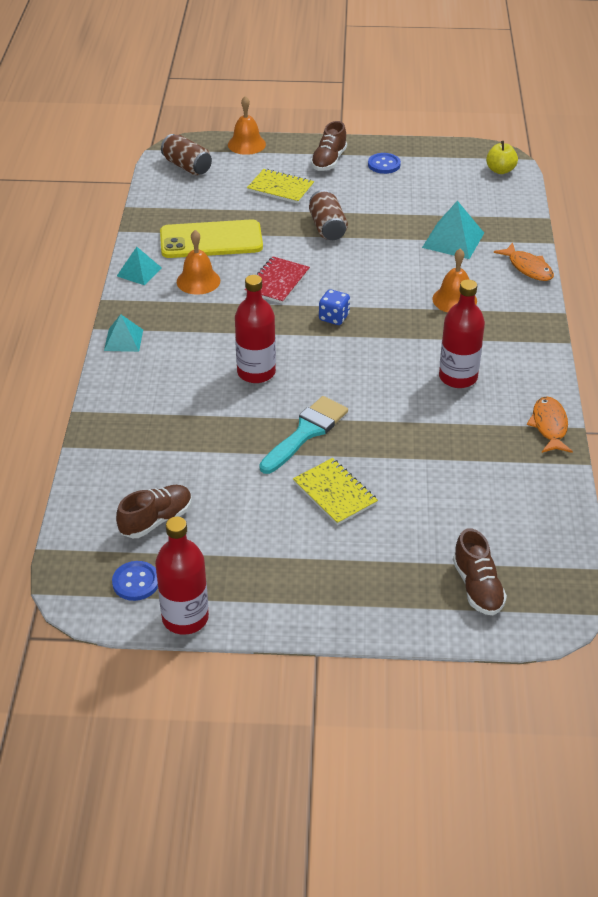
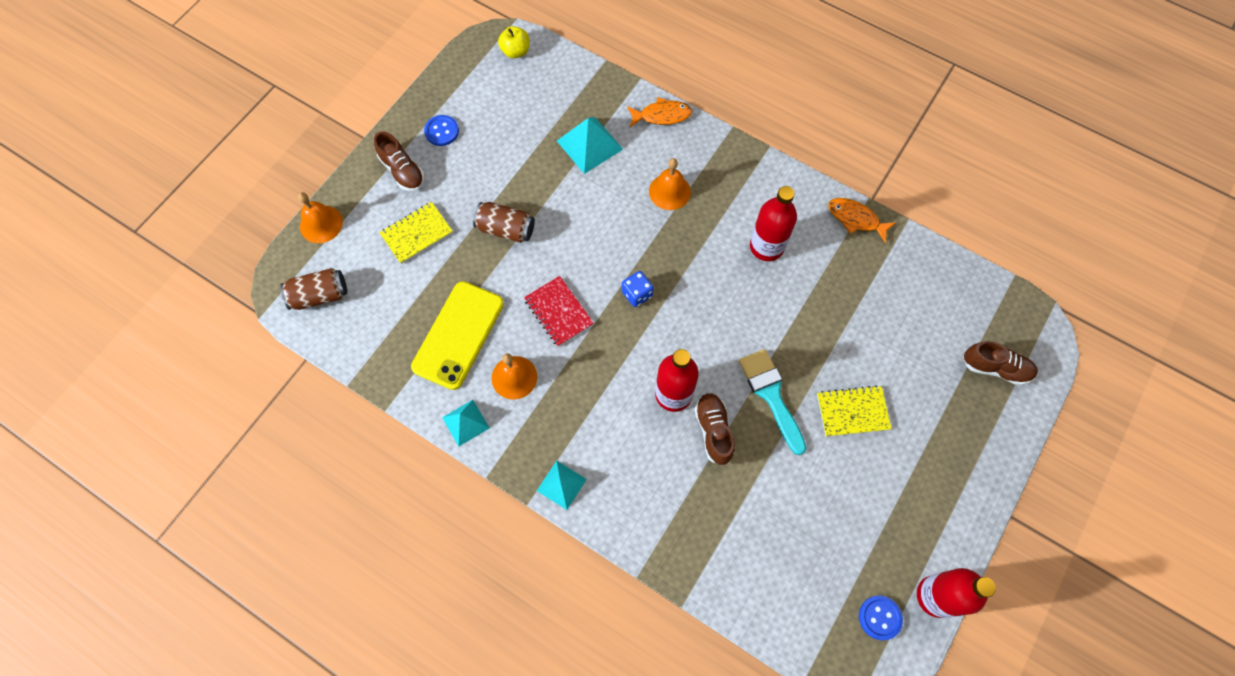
camera: 60 degrees left, 25 degrees up
brown shoe [116,485,192,538] -> brown shoe moved to [694,393,735,465]

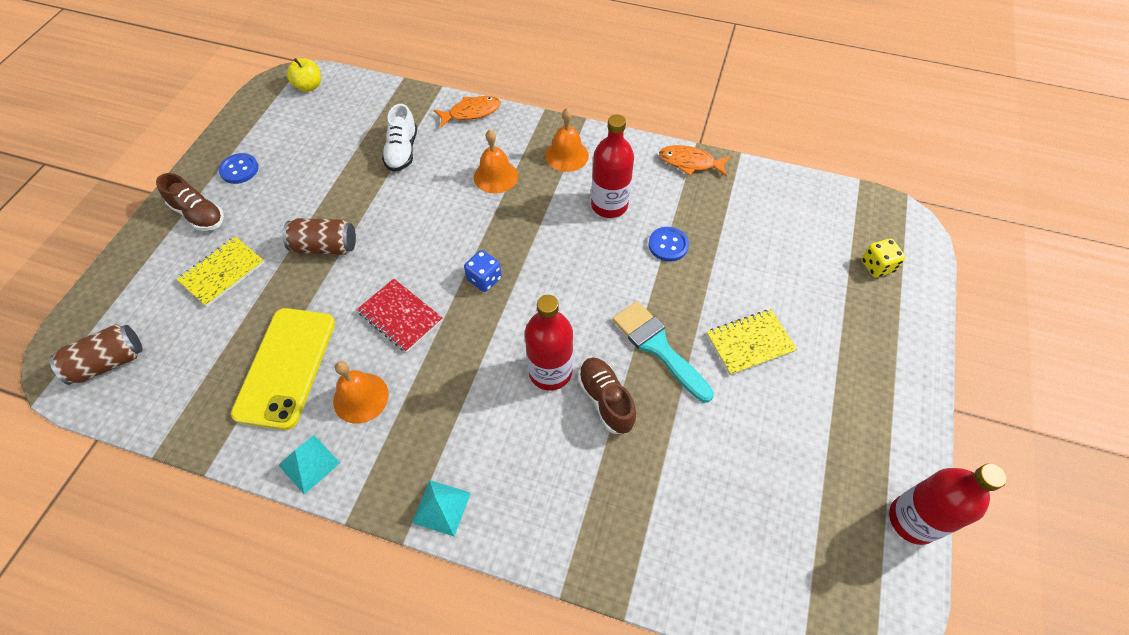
camera: 15 degrees left, 10 degrees down
orange bell [298,192,343,243] -> orange bell moved to [545,108,589,172]
turquoise pyramid [557,117,623,174] -> white shoe [382,104,417,172]
blue button [859,596,903,640] -> blue button moved to [649,227,689,262]
brown shoe [963,341,1038,385] -> yellow dice [861,238,905,277]

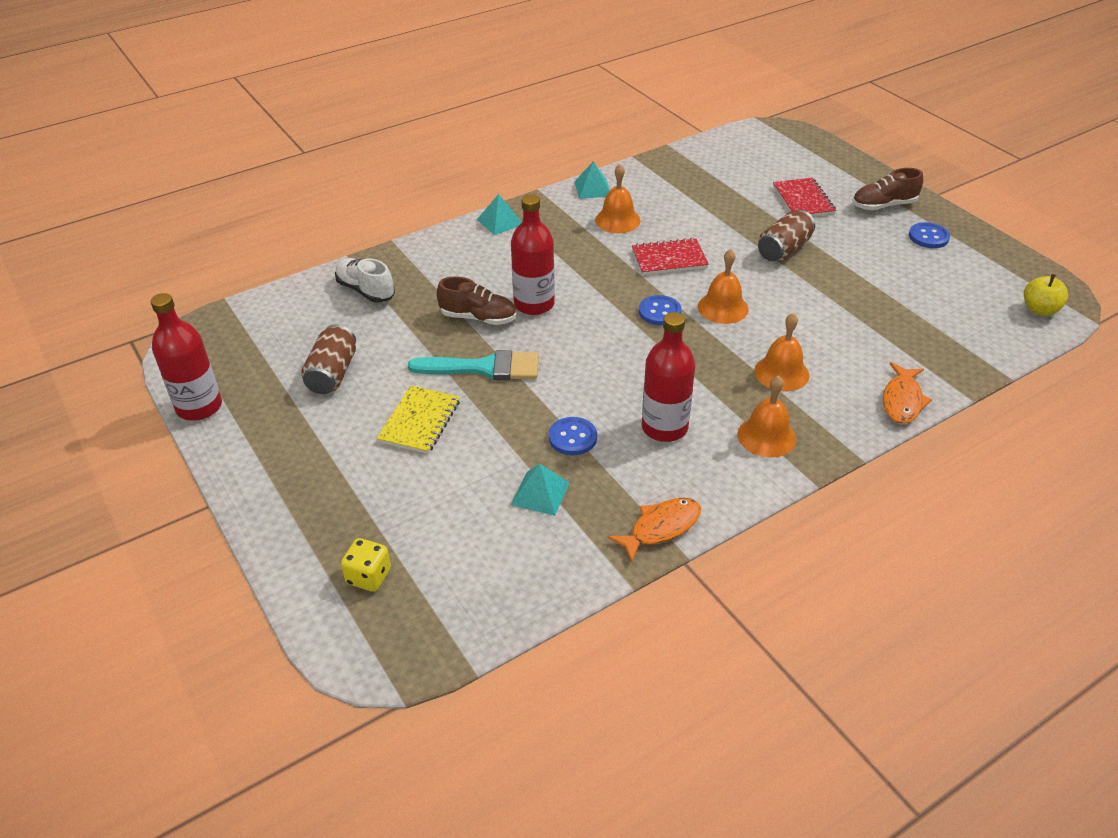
camera: 130 degrees right, 15 degrees down
brown can [49,324,143,385] -> brown can moved to [301,324,356,394]
yellow notebook [177,237,265,307] -> red notebook [773,178,836,217]
yellow phone [231,308,335,430] -> none
white shoe [382,104,417,172] -> white shoe moved to [335,258,395,303]
blue dice [464,250,502,292] -> blue button [639,295,681,325]
none -> turquoise pyramid [511,464,570,516]
none -> orange bell [698,249,749,324]

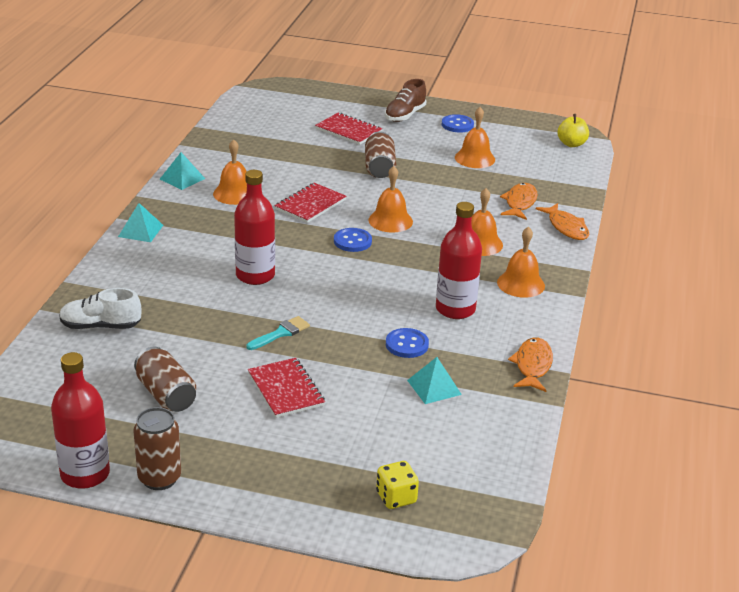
camera: 45 degrees left, 10 degrees down
yellow notebook [376,386,460,454] -> red notebook [248,358,325,418]
turquoise brush [408,350,539,380] -> turquoise brush [246,316,310,350], size x0.58
brown shoe [437,276,516,325] -> none
none -> brown can [133,407,181,490]
none -> orange bell [455,107,495,168]
none -> orange fish [500,183,538,220]

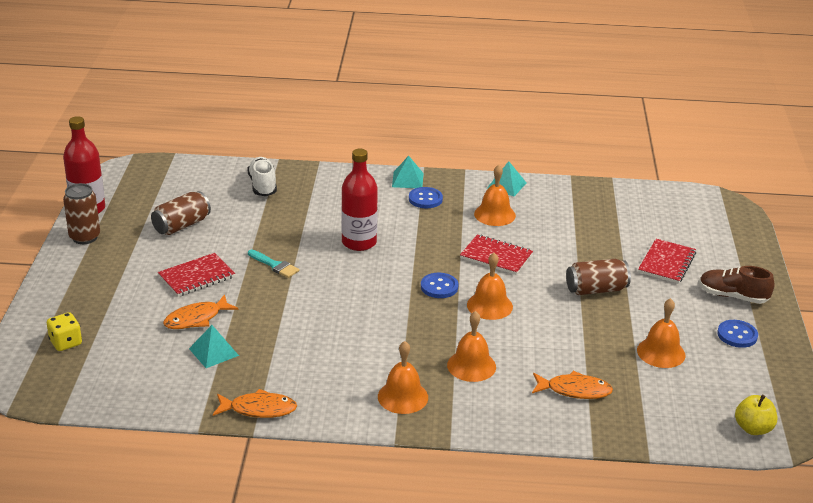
camera: 80 degrees right, 0 degrees up
blue button [386,328,429,358] -> blue button moved to [409,187,443,208]
red bottle [436,202,482,319] -> none
orange fish [536,203,589,240] -> orange fish moved to [163,294,238,329]

